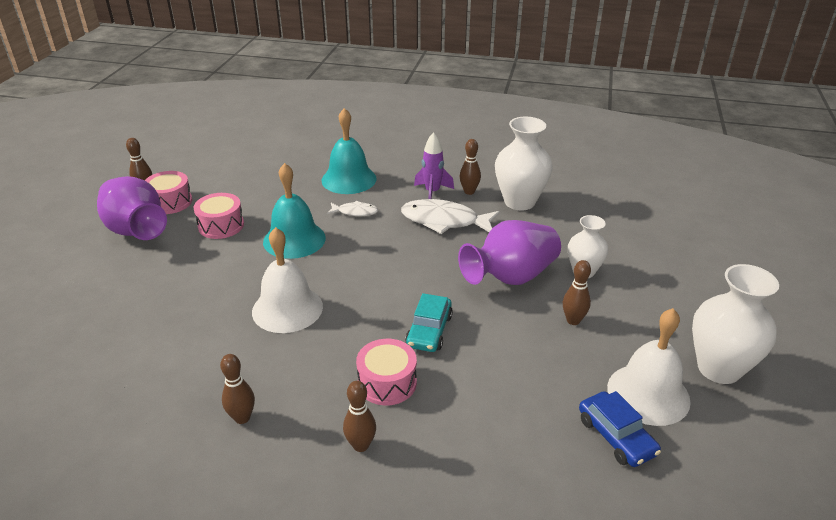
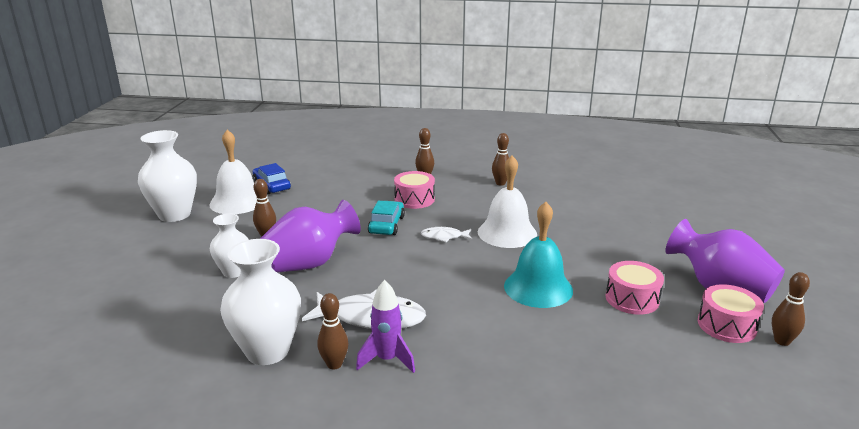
camera: 175 degrees right, 10 degrees down
turquoise bell [322,108,377,194] -> none
white fish [327,201,378,216] -> white fish moved to [421,227,472,242]

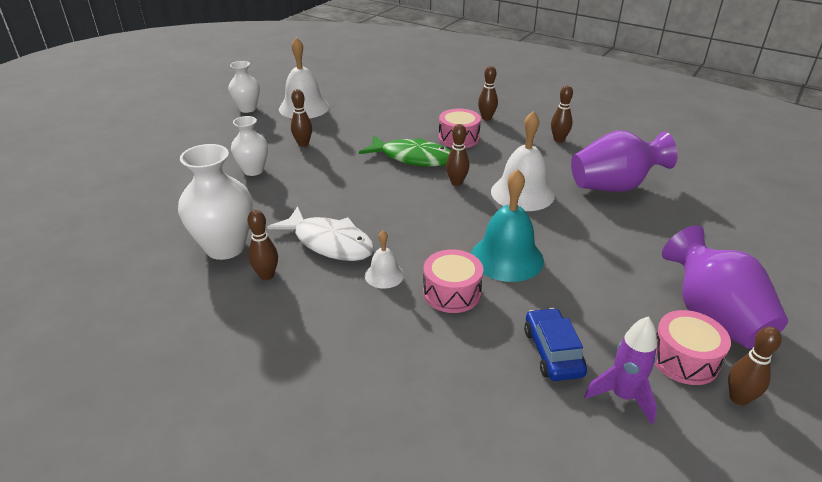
camera: 25 degrees right, 10 degrees up
white vase [138,130,197,222] -> white vase [228,61,260,113], size x0.62
blue car [253,163,291,194] -> blue car moved to [524,308,587,381]
purple vase [260,200,361,273] -> purple vase moved to [571,130,678,192]
purple rocket [356,280,415,373] -> purple rocket moved to [584,316,657,425]
turquoise car [368,201,405,235] -> green fish [359,135,451,167]
white fish [421,227,472,242] -> brown bowling pin [446,124,469,186]
pink drum [606,261,664,315] -> pink drum moved to [423,249,483,313]
none -> white bell [365,231,404,289]

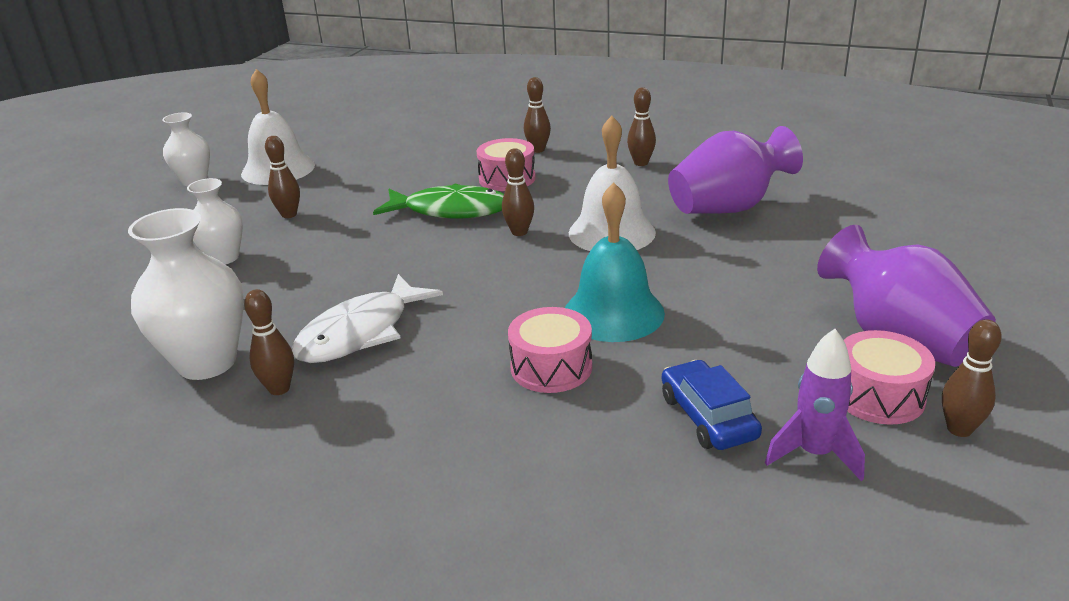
camera: 10 degrees left, 5 degrees down
white fish [267,206,374,261] -> white fish turned 105 degrees clockwise [292,274,443,363]
white bell [365,231,404,289] -> none

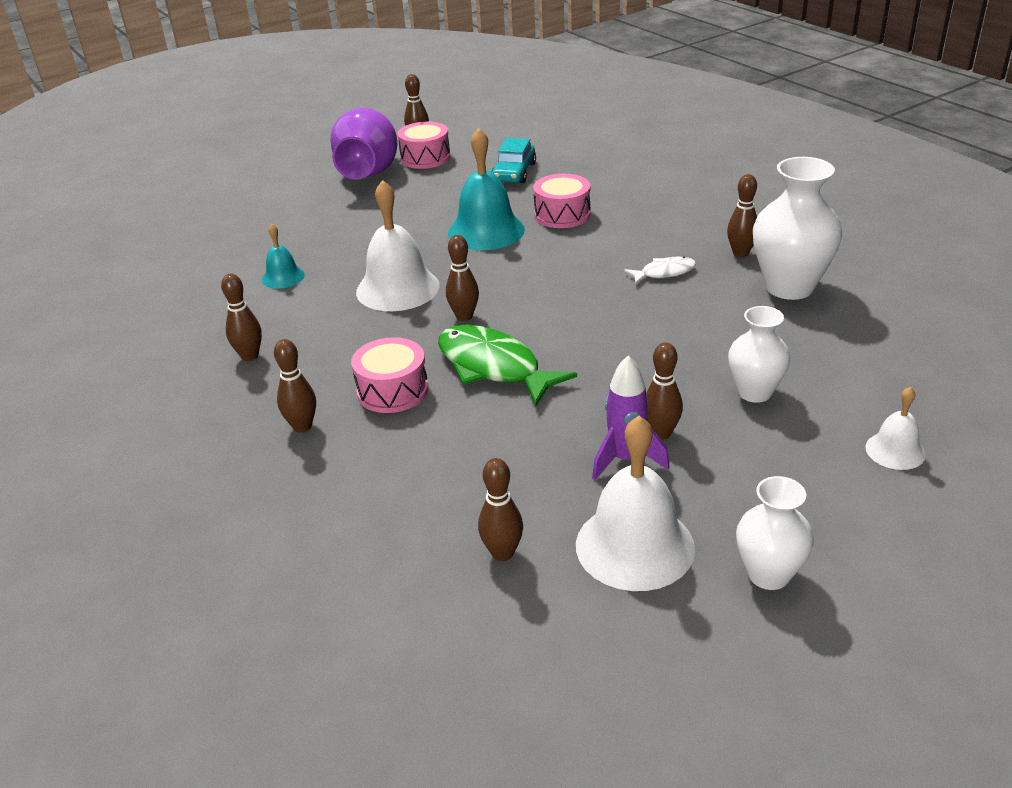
camera: 145 degrees left, 5 degrees up
white fish [292,274,443,363] -> white fish [624,256,696,285], size x0.52
blue car [662,360,762,450] -> turquoise car [492,138,536,183]
purple vase [668,126,803,214] -> turquoise bell [262,224,305,289]
purple rocket [765,329,865,481] -> purple rocket moved to [592,355,669,480]
none -> brown bowling pin [478,458,523,561]
none -> white bell [865,387,926,470]

